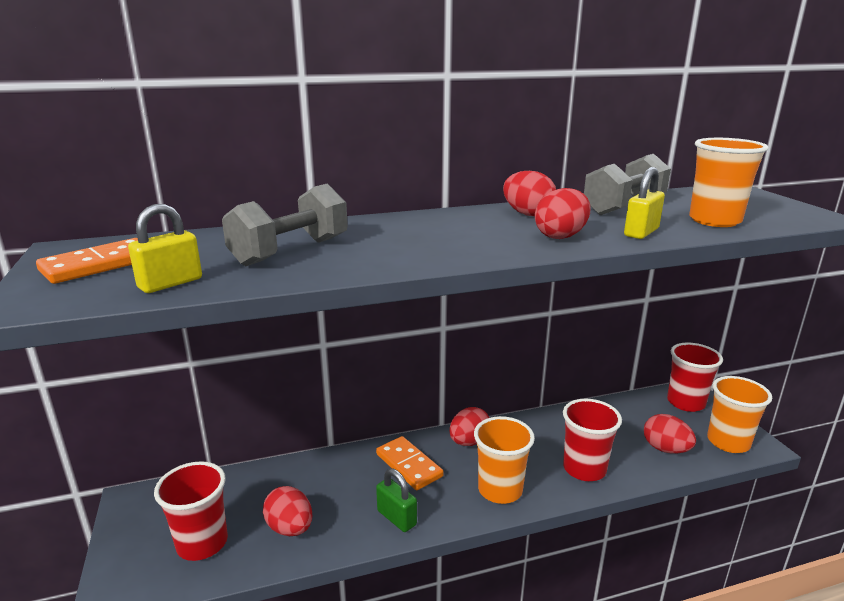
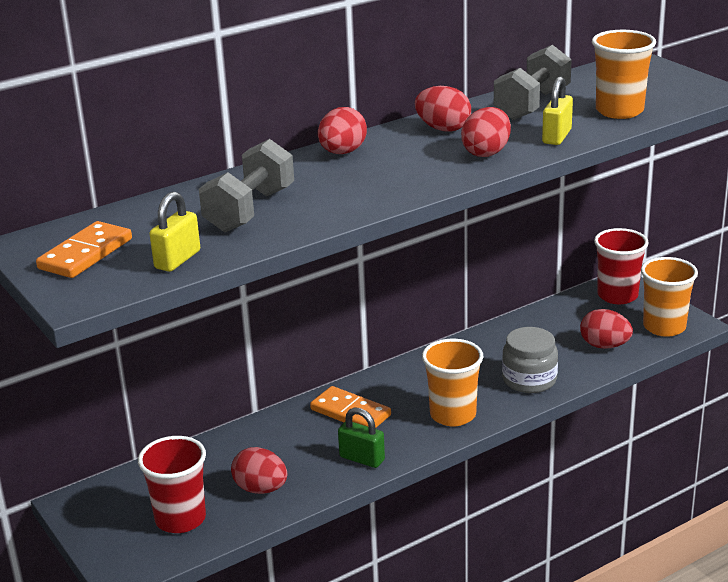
camera: 15 degrees left, 5 degrees up
red egg [449,407,490,446] -> red egg moved to [318,107,367,154]
red cup [563,399,622,481] -> grey jar [502,327,558,393]

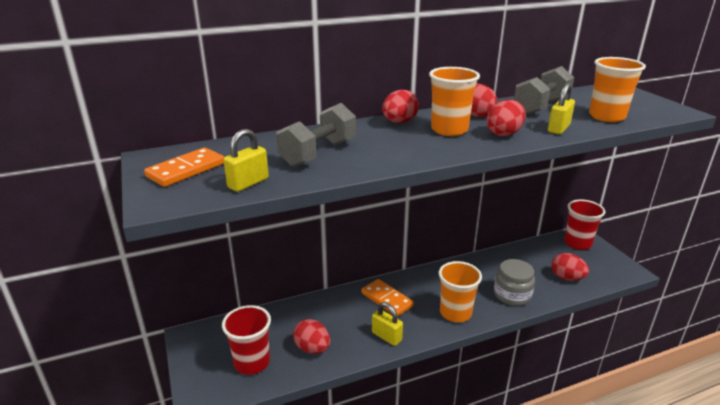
camera: 10 degrees right, 0 degrees up
green padlock [338,407,385,468] -> yellow padlock [372,302,403,346]
orange cup [641,257,698,337] -> orange cup moved to [429,67,480,136]

